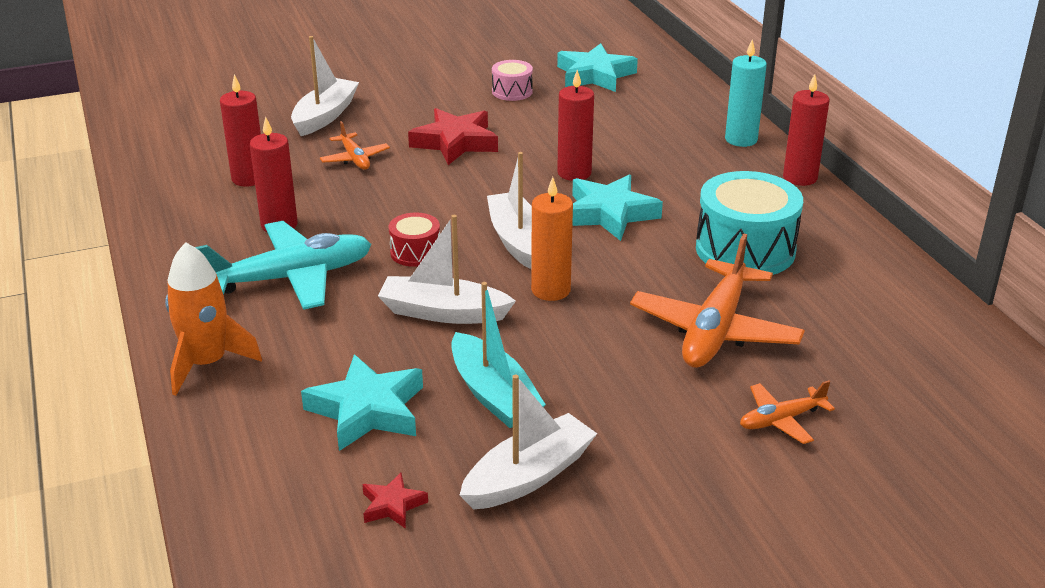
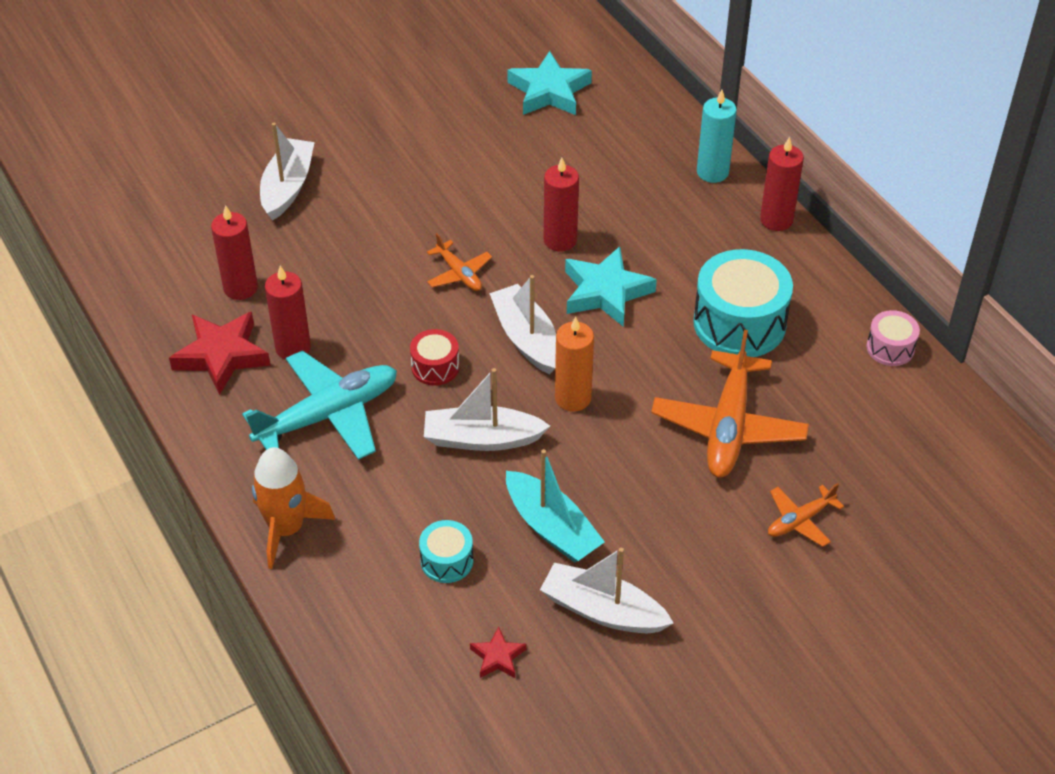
camera: 10 degrees left, 15 degrees up
turquoise star [301,354,423,451] -> turquoise drum [419,520,473,583]
orange plane [320,121,390,170] -> orange plane moved to [427,233,492,291]
red star [408,108,498,165] -> red star moved to [169,312,271,395]
white boat [460,374,597,510] -> white boat turned 105 degrees counterclockwise [540,548,673,633]
pink drum [492,60,533,101] -> pink drum moved to [866,310,920,366]

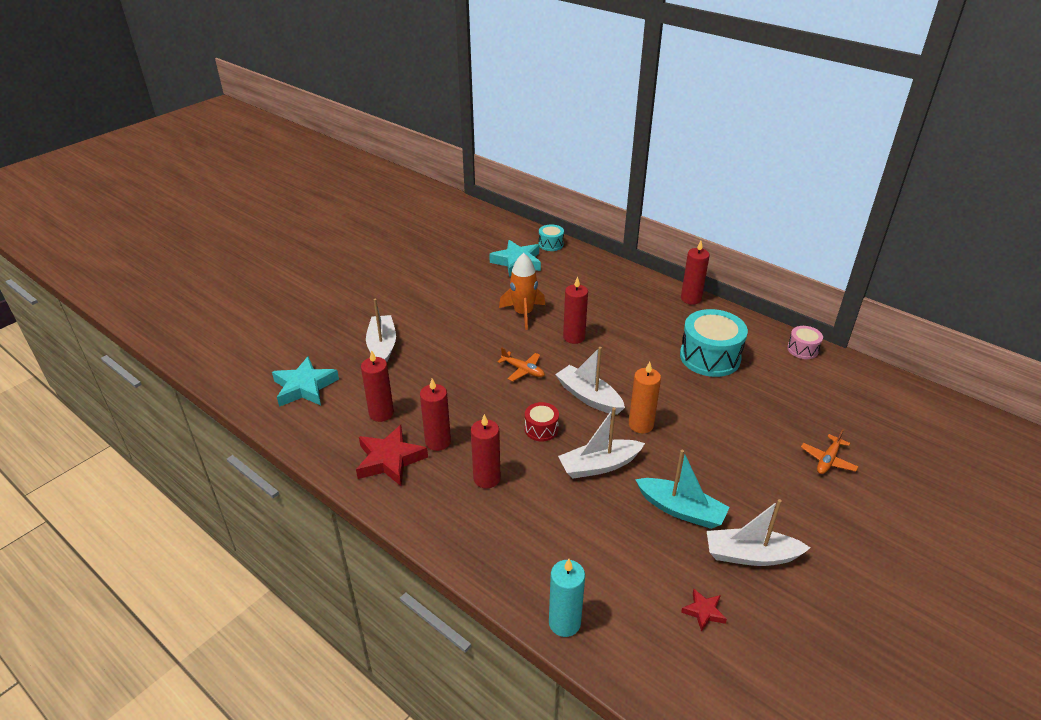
camera: 20 degrees left, 10 degrees down
turquoise plane [242,350,397,460] -> red candle [471,414,500,488]
orange rocket [252,447,335,569] -> orange rocket moved to [499,253,545,330]
turquoise drum [419,520,473,583] -> turquoise drum moved to [539,224,564,251]
turquoise star [565,246,657,327] -> turquoise star moved to [272,356,339,407]
orange plane [651,330,809,478] -> none
turquoise candle [697,90,737,183] -> turquoise candle moved to [549,559,585,637]

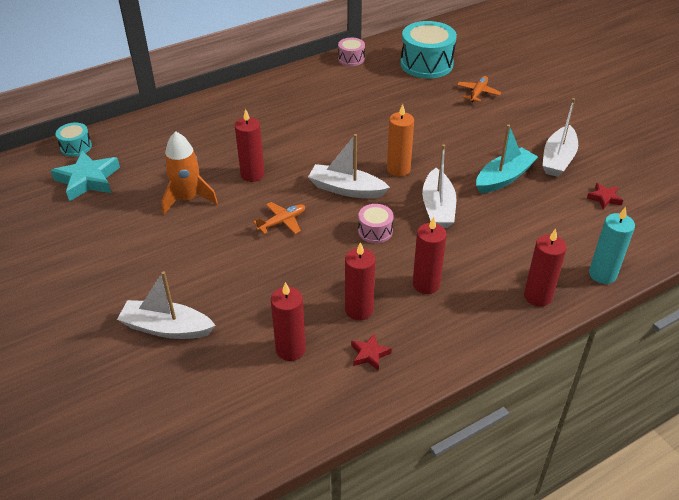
camera: 70 degrees left, 5 degrees up
turquoise star [272,356,339,407] -> none
red star [356,425,428,486] -> red star [351,333,392,371], size x0.50
red drum [525,402,559,441] -> pink drum [358,204,394,243]
white boat [555,347,625,415] -> white boat turned 45 degrees clockwise [308,134,390,198]
turquoise drum [680,309,748,377] -> turquoise drum moved to [401,21,457,79]
red candle [681,241,710,305] -> red candle moved to [524,229,567,306]
orange plane [801,429,858,474] -> orange plane turned 120 degrees counterclockwise [457,76,501,102]

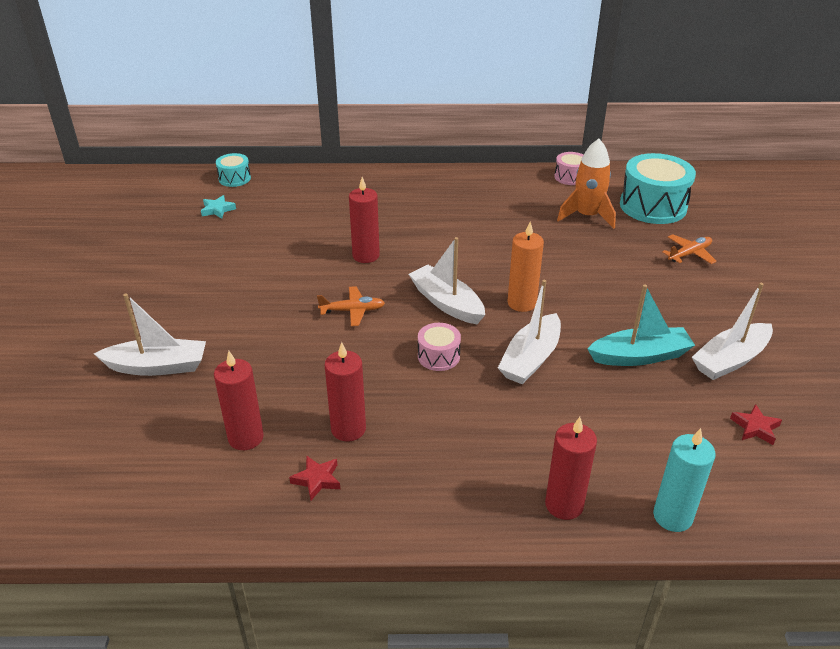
camera: 30 degrees right, 5 degrees down
turquoise star [51,150,120,202] -> turquoise star [201,195,236,219], size x0.50
white boat [117,271,216,339] -> white boat turned 135 degrees clockwise [94,293,206,376]
orange rocket [161,131,218,215] -> orange rocket moved to [557,139,616,229]
red candle [413,217,447,294] -> none

